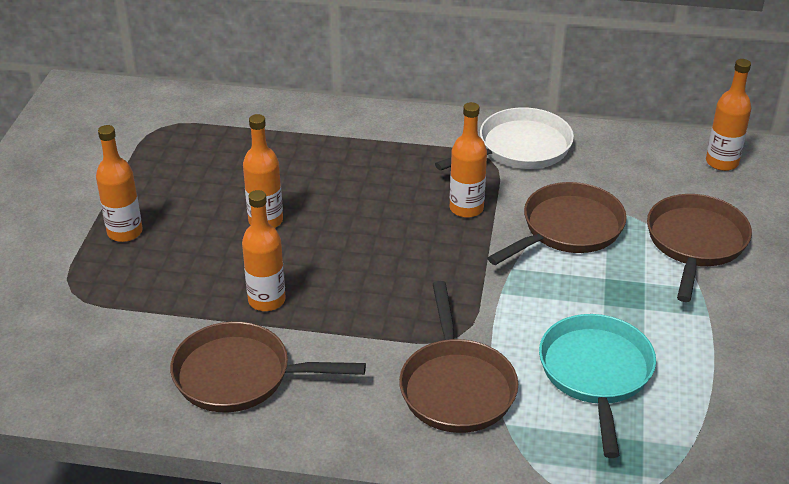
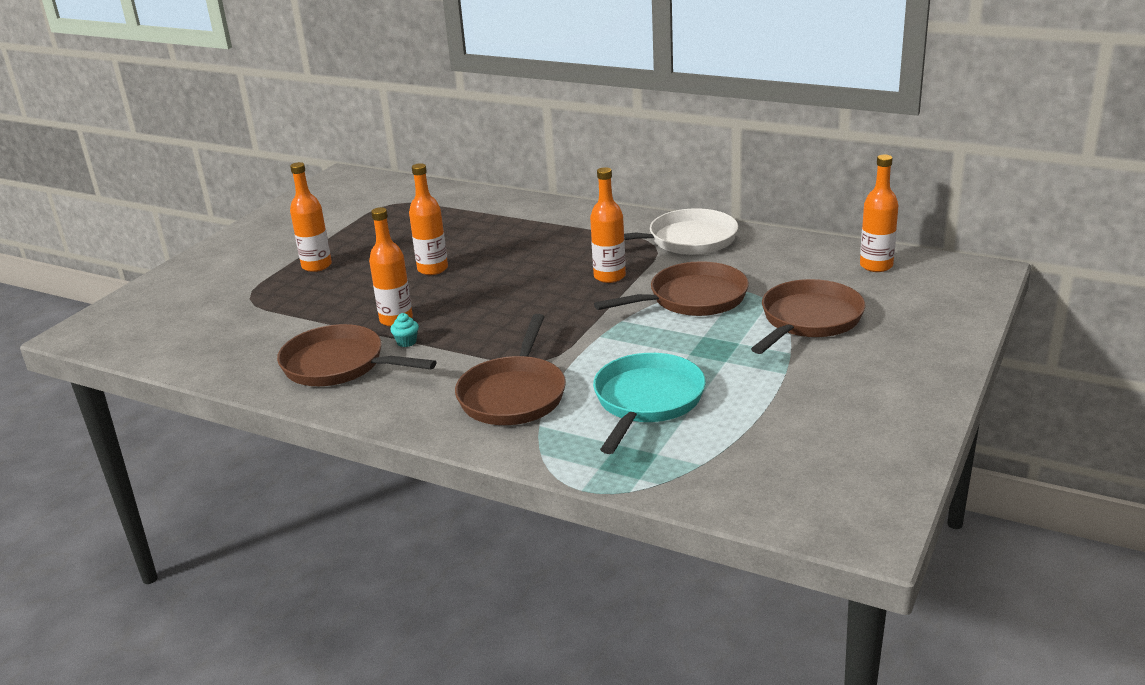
camera: 20 degrees right, 10 degrees down
none -> turquoise cupcake [390,313,419,347]

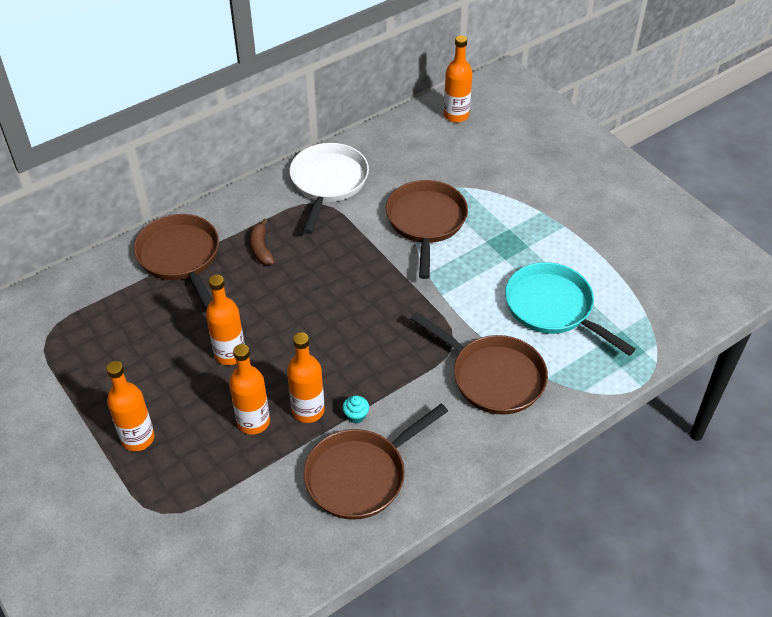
camera: 65 degrees left, 20 degrees up
orange bottle [590,167,626,283] -> orange bottle moved to [229,344,270,435]
brown pan [751,279,866,354] -> brown pan moved to [134,214,219,310]
none -> brown banana [250,219,275,265]

